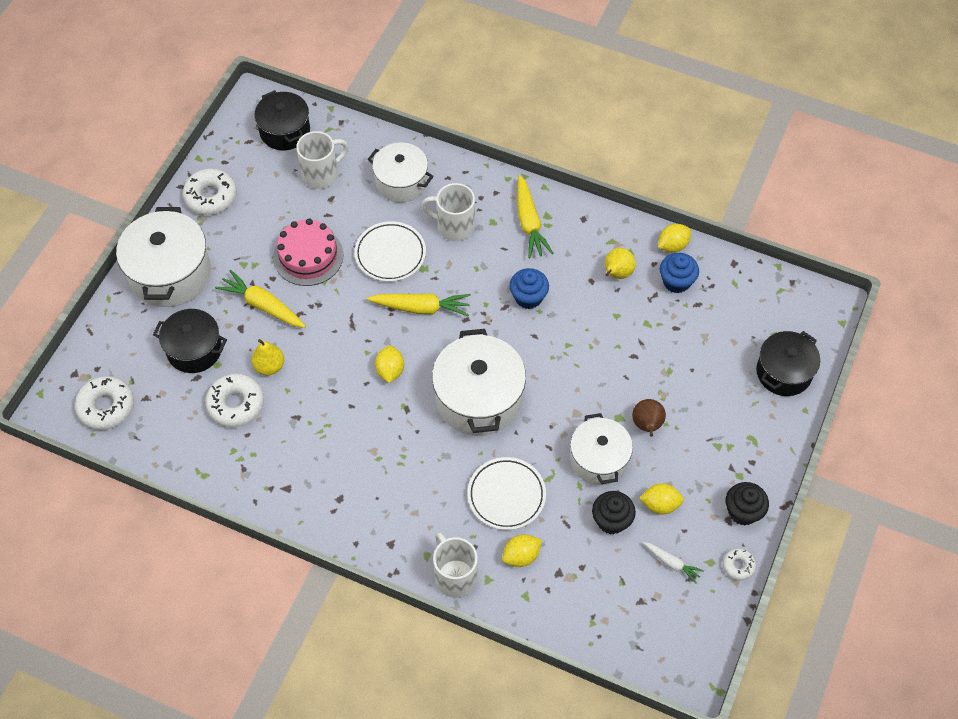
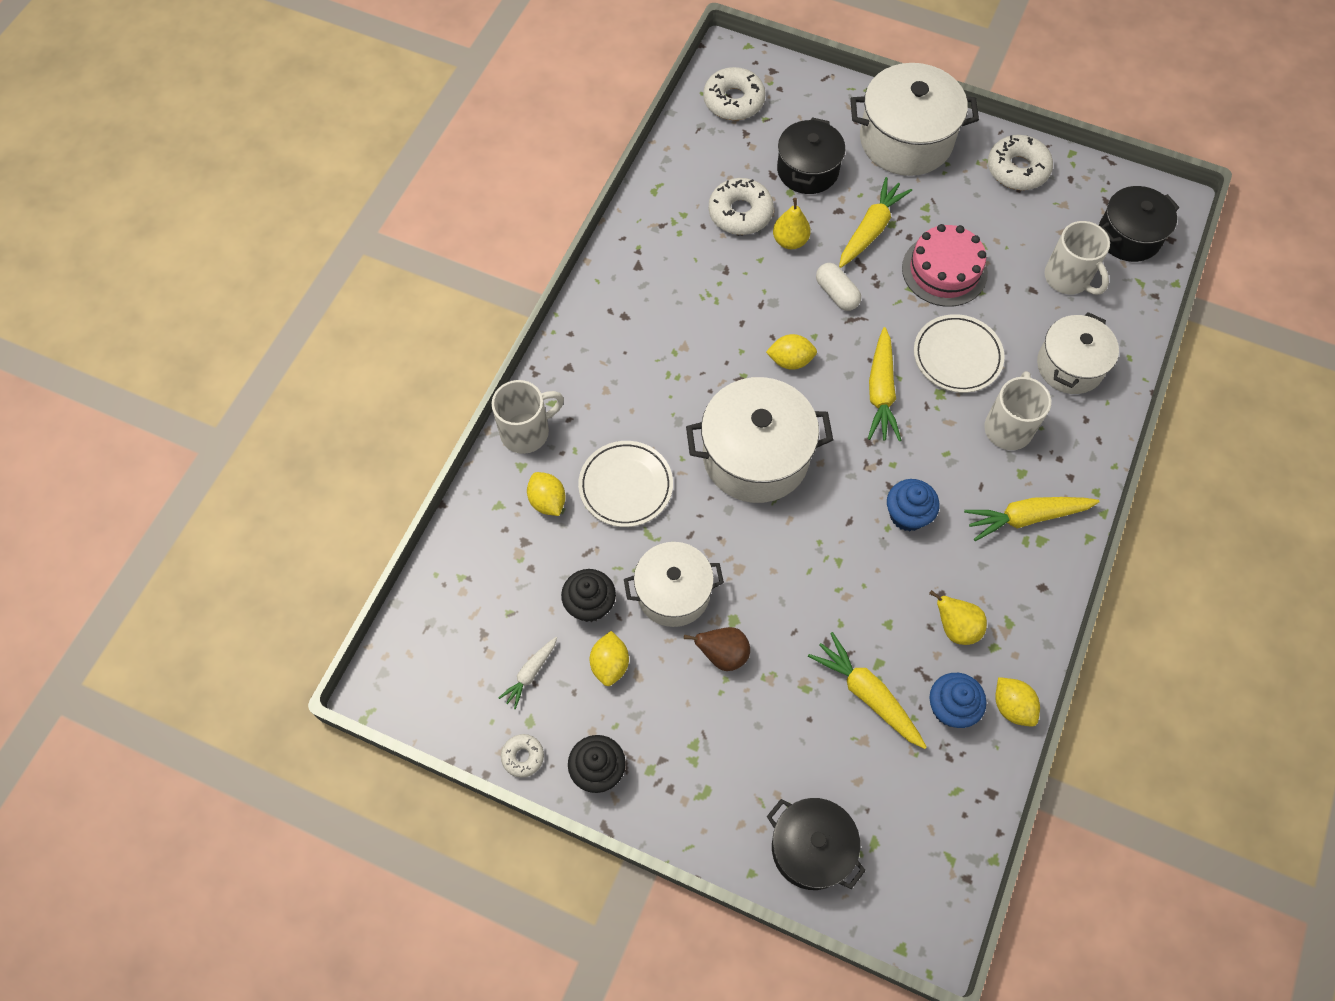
camera: 90 degrees right, 5 degrees up
none -> yellow carrot [808,632,927,749]
none -> white capsule [816,263,861,311]

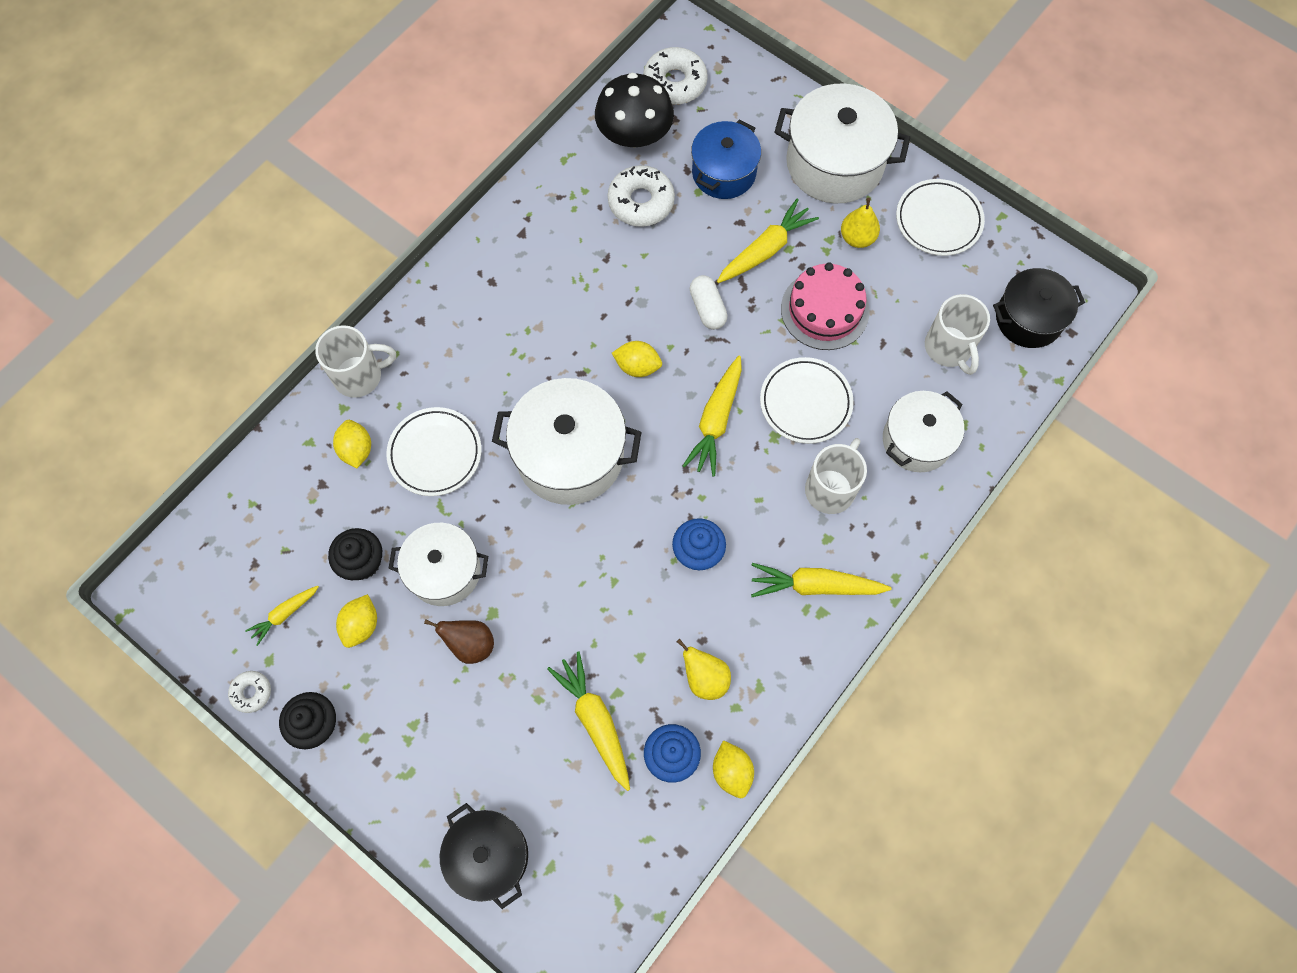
camera: 15 degrees right, 5 degrees up
white carrot [499,637,557,709] -> yellow carrot [245,586,319,646]
yellow pear [773,198,811,249] -> yellow pear moved to [841,198,880,248]
black pot [777,117,845,194] -> blue pot [691,120,761,199]
white donut [988,135,1053,190] -> white plate [896,179,985,256]
none -> black mushroom [595,73,674,148]

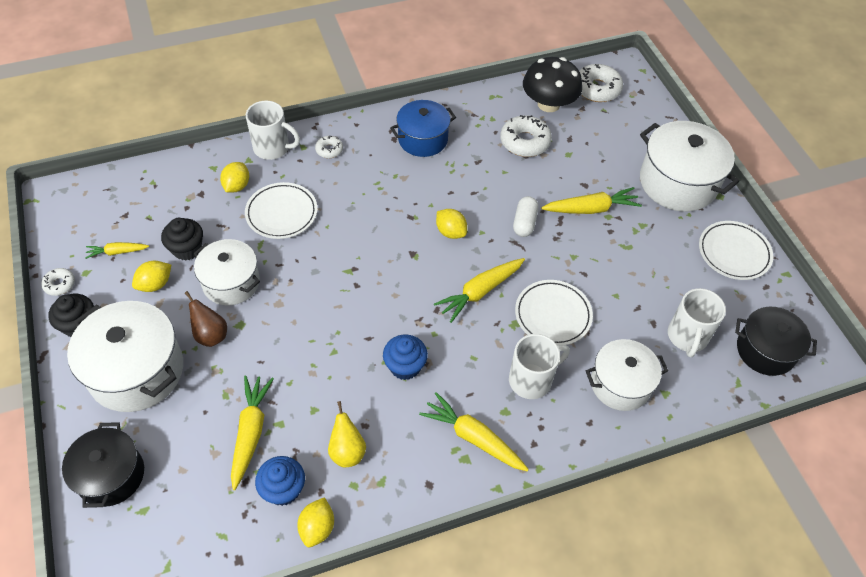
camera: 30 degrees right, 15 degrees down
white pot [492,378,642,505] -> white pot moved to [67,301,183,412]
blue pot [691,120,761,199] -> blue pot moved to [390,100,456,157]
pink cake [781,262,869,350] -> none
yellow pear [841,198,880,248] -> none
none -> white donut [315,136,343,158]

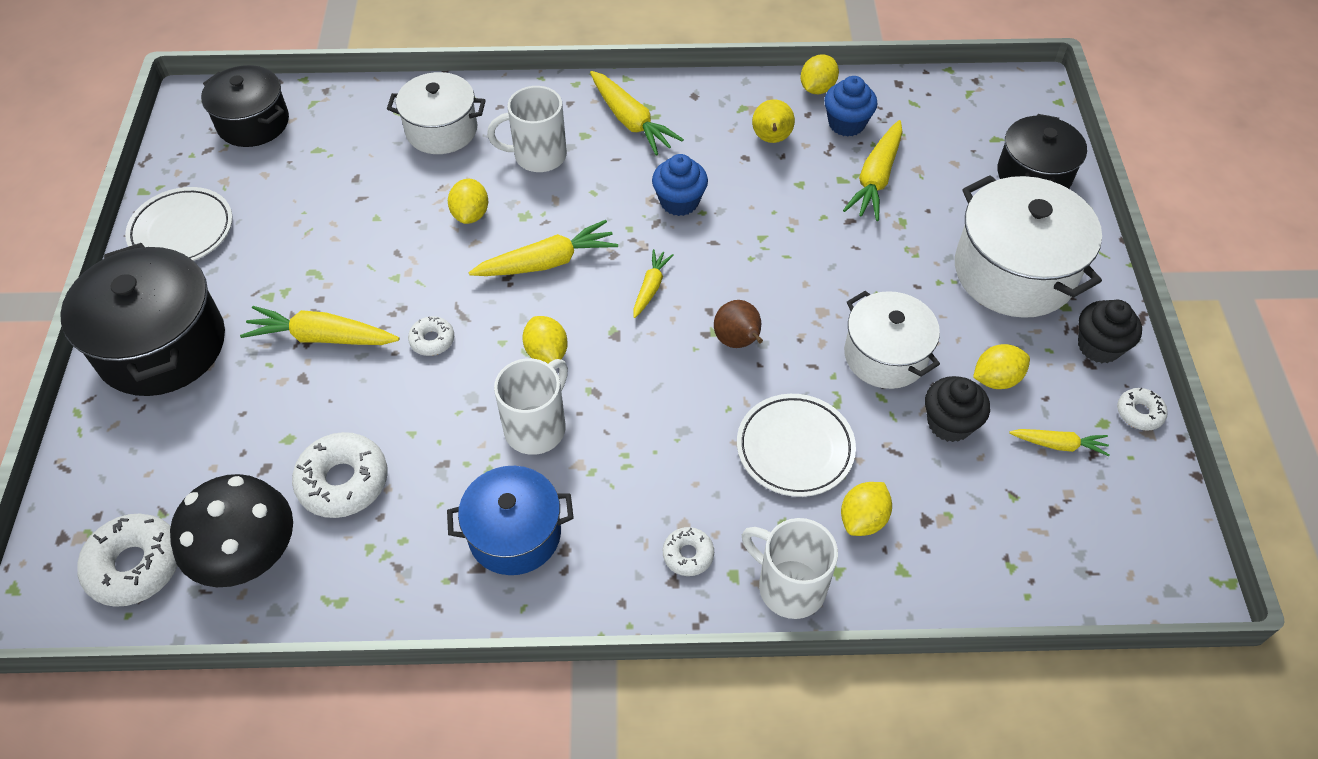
camera: 160 degrees left, 0 degrees up
brown pear [185,291,227,347] -> brown pear moved to [714,300,763,348]
white capsule [513,196,538,237] -> white donut [408,316,454,356]
white plate [515,280,593,346] -> yellow lemon [448,179,488,224]
white pot [640,121,739,212] -> black pot [60,243,225,396]
white mug [668,288,726,357] -> white mug moved to [494,358,568,455]
none -> yellow carrot [633,249,674,318]

